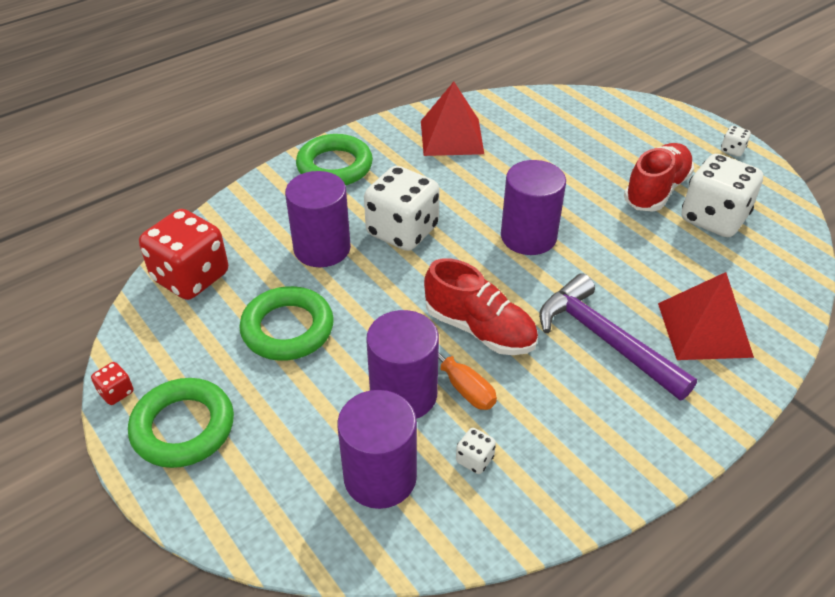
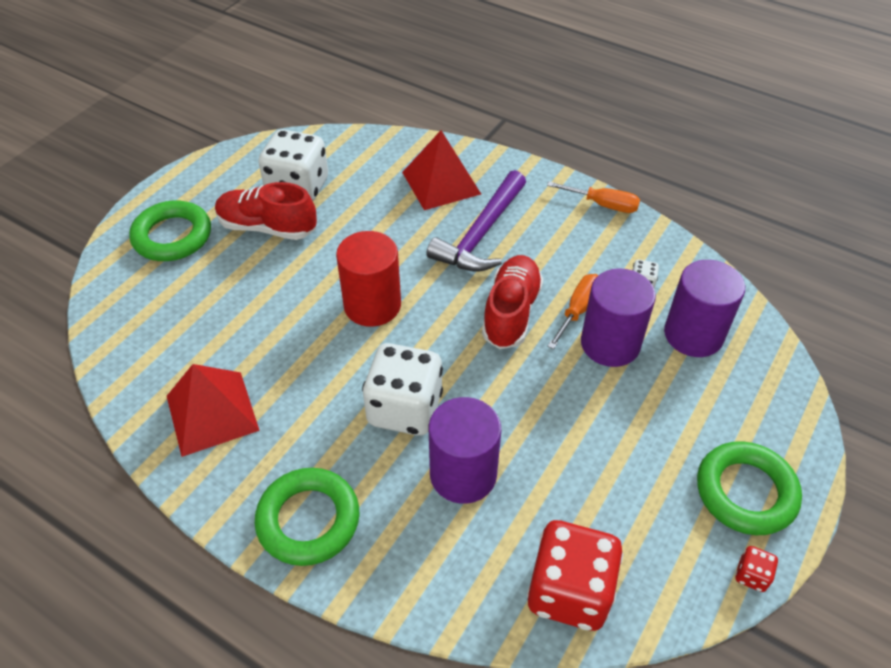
camera: 110 degrees left, 5 degrees up
green ring [239,286,334,361] -> green ring moved to [129,200,211,261]
purple cylinder [501,160,566,255] -> red cylinder [336,231,401,327]
white dice [721,126,751,157] -> none
none -> orange screwdriver [547,182,640,213]

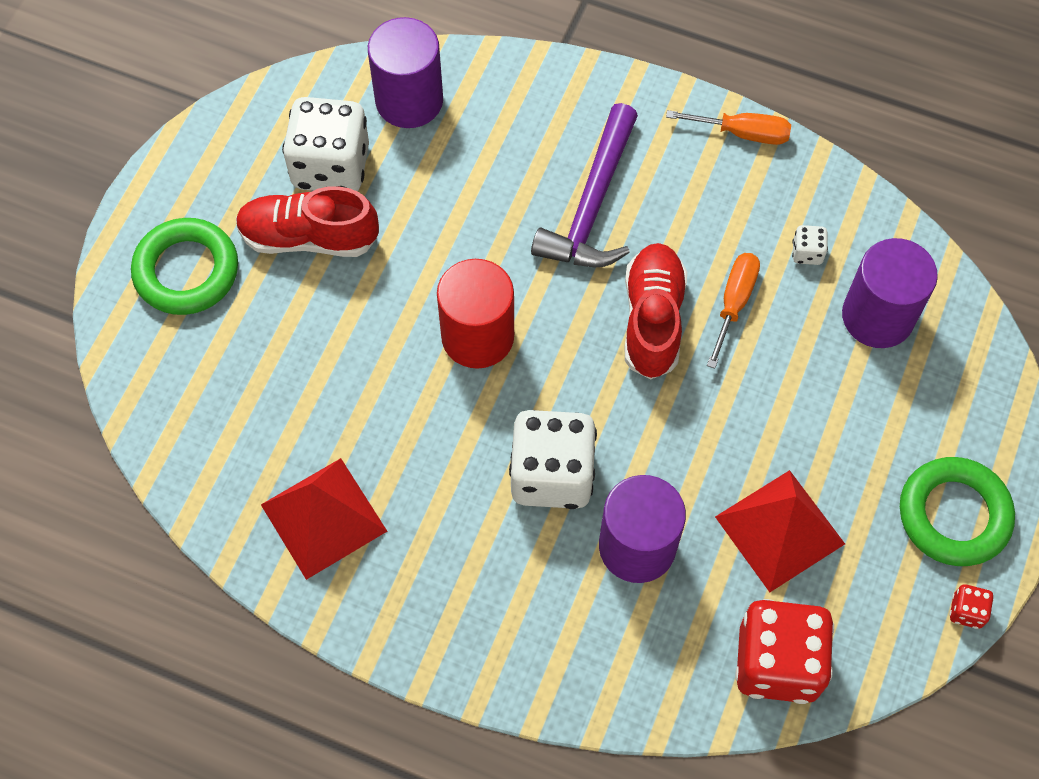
camera: 10 degrees left, 15 degrees up
green ring [255,468,359,566] -> none
red pyramid [402,130,481,210] -> red pyramid moved to [715,470,845,592]
purple cylinder [581,268,656,367] -> purple cylinder moved to [368,17,443,128]

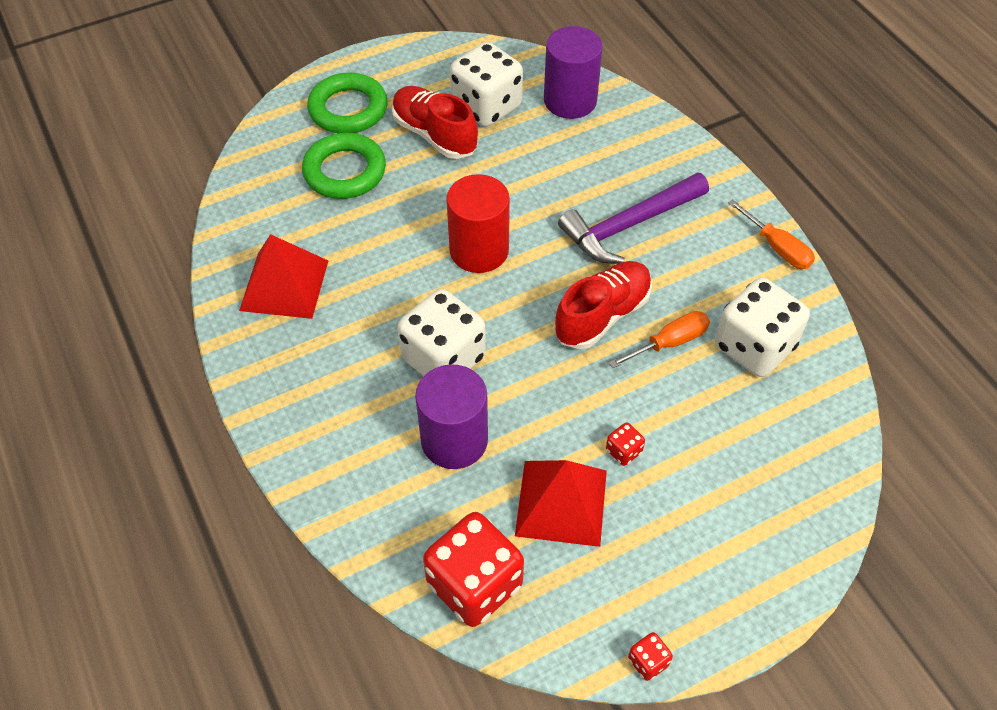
camera: 40 degrees right, 10 degrees down
white dice [792,225,828,265] -> white dice [715,277,810,377], size x2.41
purple cylinder [842,238,938,348] -> none
green ring [900,457,1015,566] -> green ring moved to [302,133,386,199]
none -> red dice [606,423,645,466]

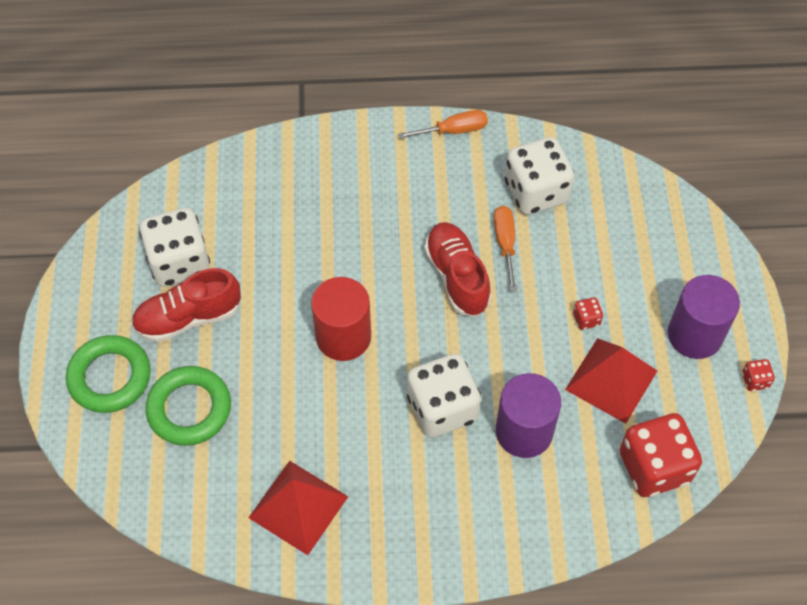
camera: 65 degrees left, 5 degrees up
purple cylinder [544,26,603,119] -> purple cylinder moved to [668,275,740,359]
purple hammer [558,172,709,264] -> none

